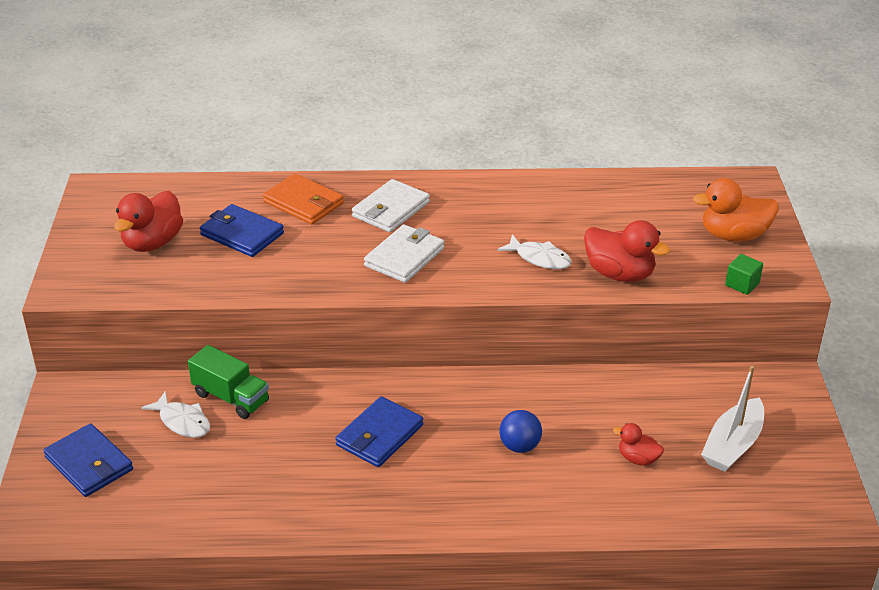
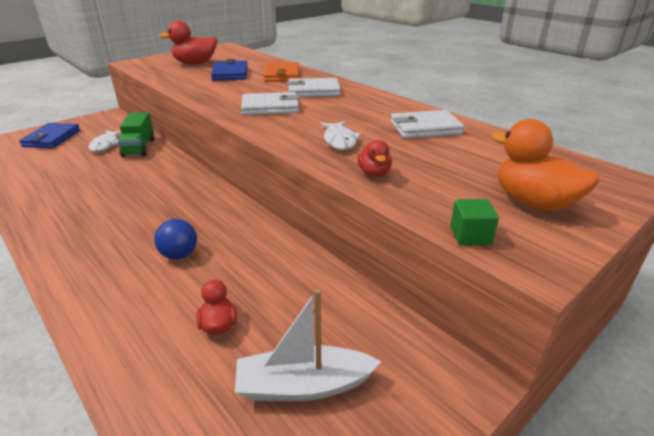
camera: 50 degrees right, 5 degrees down
blue wallet [335,396,423,467] -> none
red duck [584,220,670,282] -> red duck [357,140,392,177], size x0.55
none -> white wallet [390,110,465,139]

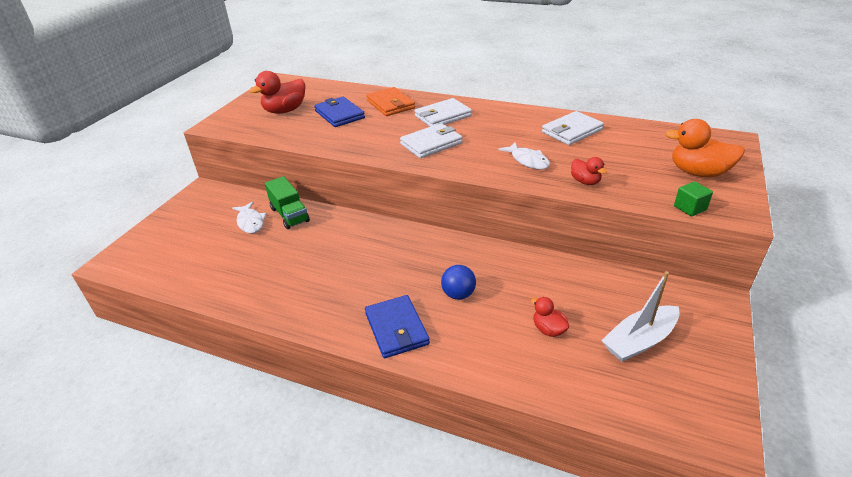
camera: 25 degrees left, 5 degrees up
blue wallet [19,123,80,149] -> blue wallet moved to [365,295,430,358]

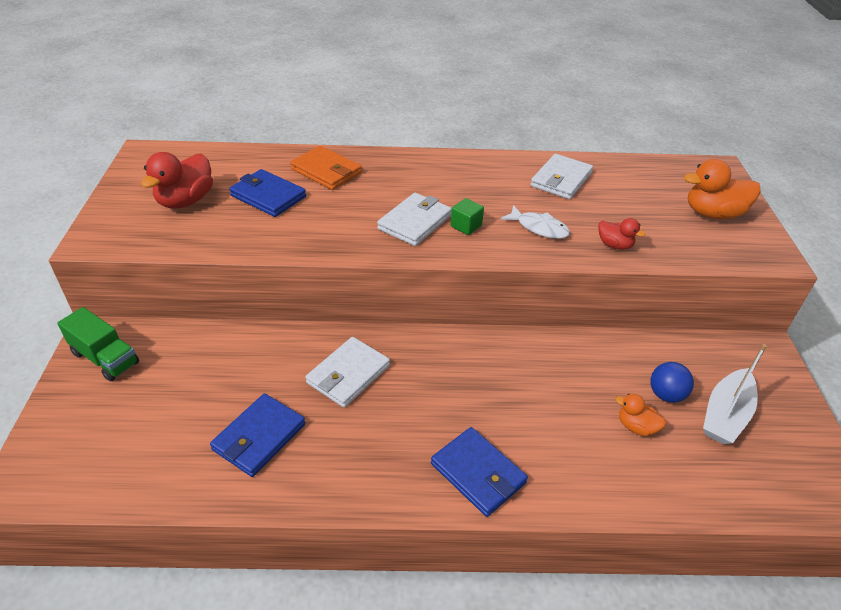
camera: 25 degrees left, 5 degrees up
white fish [232,202,267,233] -> none
green truck [265,176,310,229] -> green truck moved to [57,307,139,381]
white wallet [414,98,472,127] -> white wallet moved to [305,337,390,408]
blue ball [441,265,476,300] -> blue ball moved to [650,362,694,403]
red duck [531,297,570,337] -> orange duck [615,394,666,436]
green cube [674,181,713,216] -> green cube moved to [451,198,484,235]
none -> blue wallet [210,393,305,477]

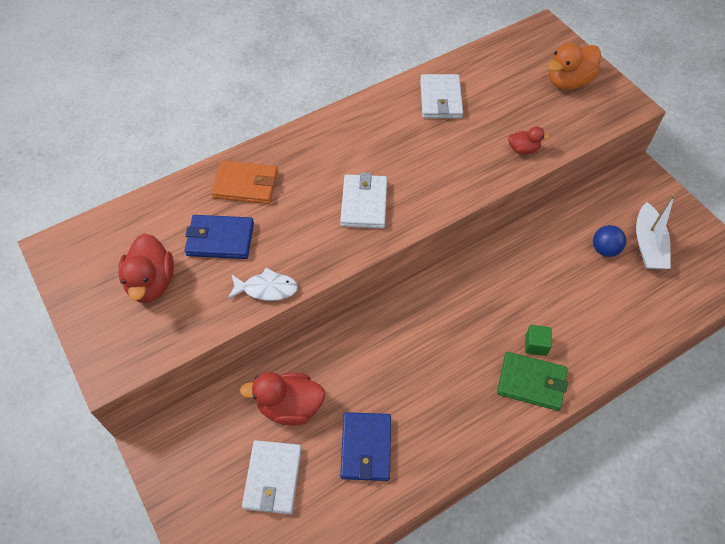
camera: 30 degrees left, 15 degrees up
green truck [57,307,139,381] -> none
white wallet [305,337,390,408] -> white wallet moved to [242,440,302,514]
blue wallet [431,427,528,517] -> green wallet [497,352,568,411]
green cube [451,198,484,235] -> green cube moved to [525,325,552,356]
white fish [500,205,570,239] -> white fish moved to [228,268,298,301]
orange duck [615,394,666,436] -> none
none -> red duck [240,372,325,426]

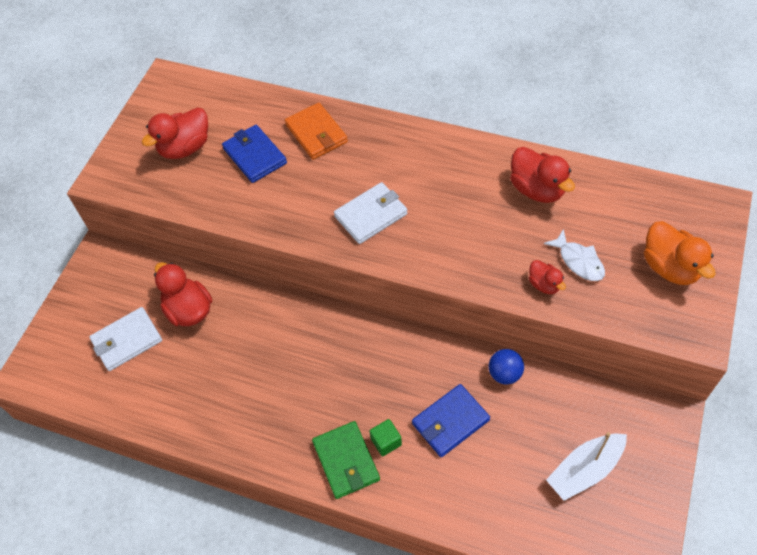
camera: 55 degrees right, 0 degrees up
white fish [228,268,298,301] -> white fish moved to [544,229,605,281]
blue wallet [340,412,391,481] -> blue wallet moved to [412,384,490,457]
white wallet [420,74,463,118] -> red duck [510,147,575,203]
orange duck [548,43,601,90] -> orange duck turned 135 degrees counterclockwise [644,221,716,285]
blue ball [593,225,626,257] -> blue ball moved to [489,349,524,384]

